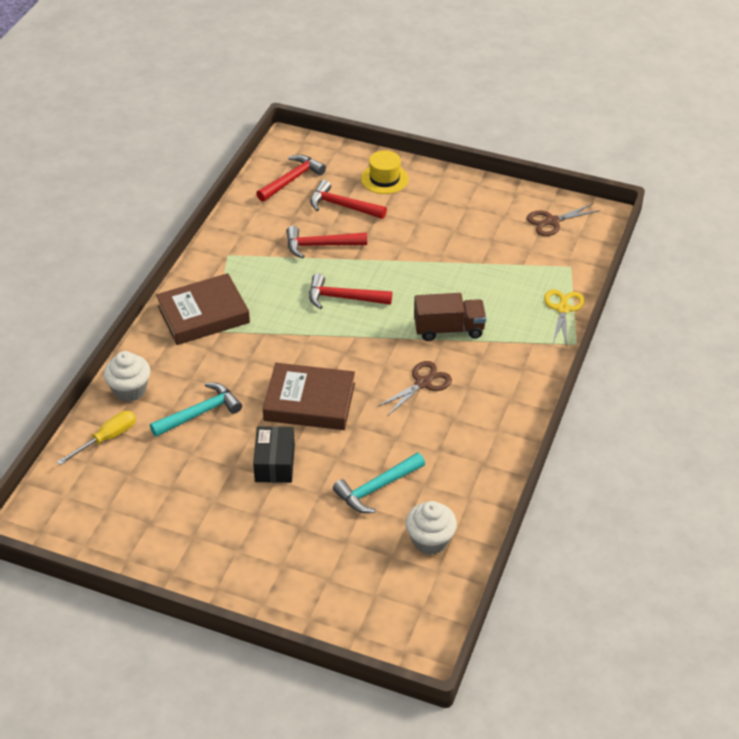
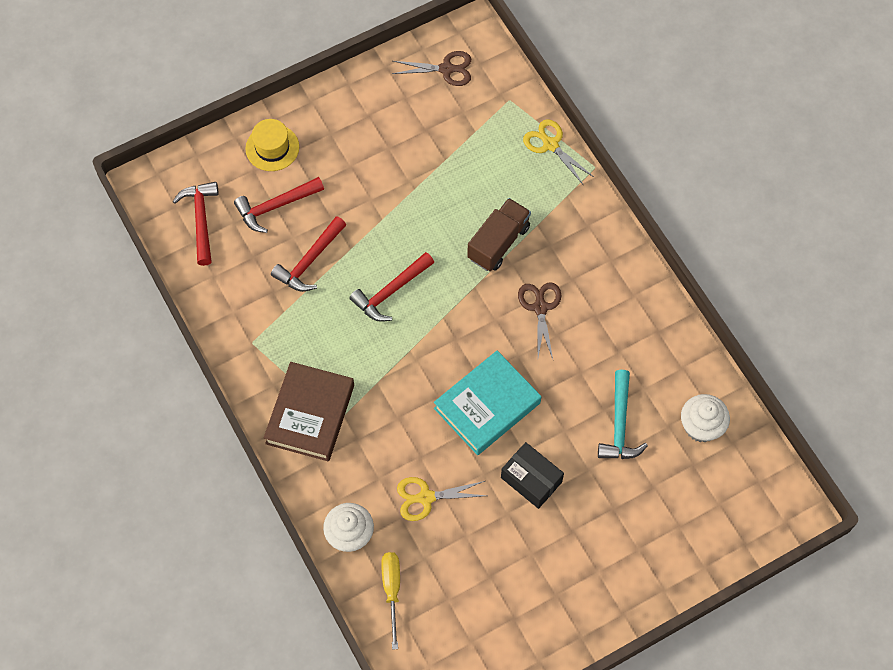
camera: 50 degrees left, 20 degrees up
turquoise hammer [150,383,242,437] -> yellow scissors [397,477,486,521]
brown book [263,363,355,430] -> turquoise book [434,351,541,455]
brown scissors [526,204,600,236] -> brown scissors turned 105 degrees counterclockwise [392,51,471,86]

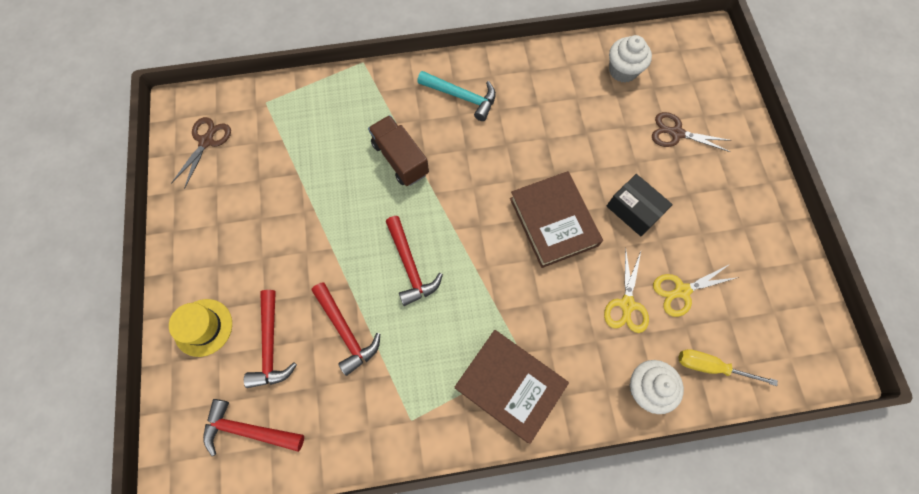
camera: 70 degrees left, 5 degrees up
turquoise book [434,351,541,455] -> brown book [510,171,603,268]
black box [501,442,564,509] -> black box turned 75 degrees clockwise [607,174,673,236]
brown scissors [518,282,561,359] -> brown scissors moved to [652,112,731,152]
yellow scissors [523,119,594,184] -> yellow scissors moved to [653,264,739,317]
turquoise hammer [598,370,648,459] -> turquoise hammer moved to [417,71,496,121]

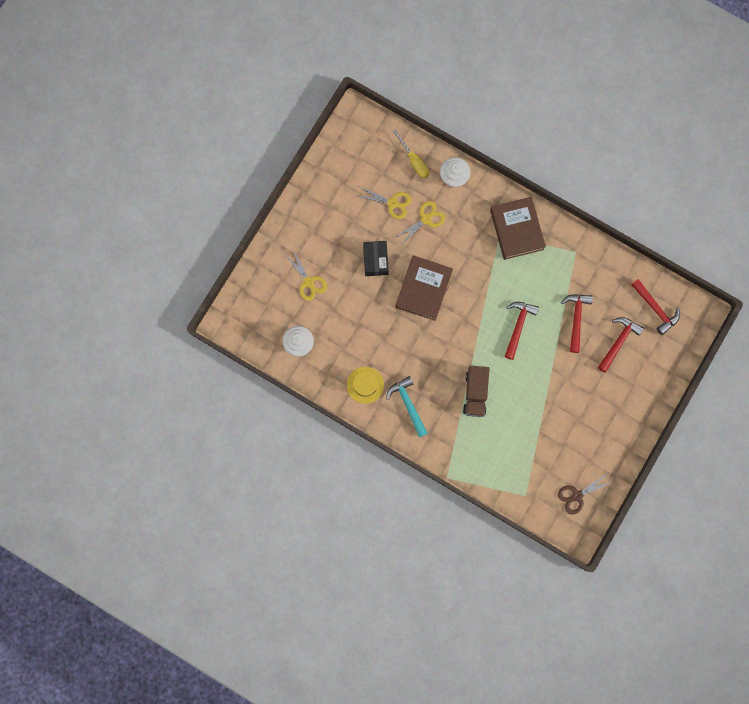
camera: 140 degrees left, 10 degrees up
yellow hat [169,299,232,357] -> yellow hat moved to [347,367,384,404]
brown scissors [652,112,731,152] -> yellow scissors [286,250,327,301]

